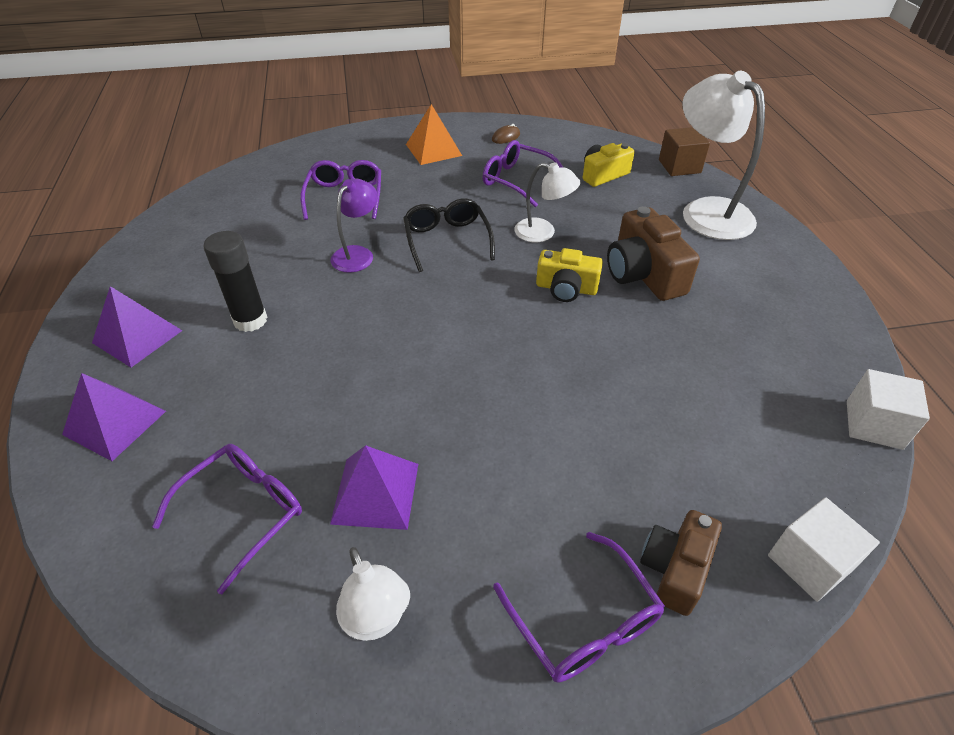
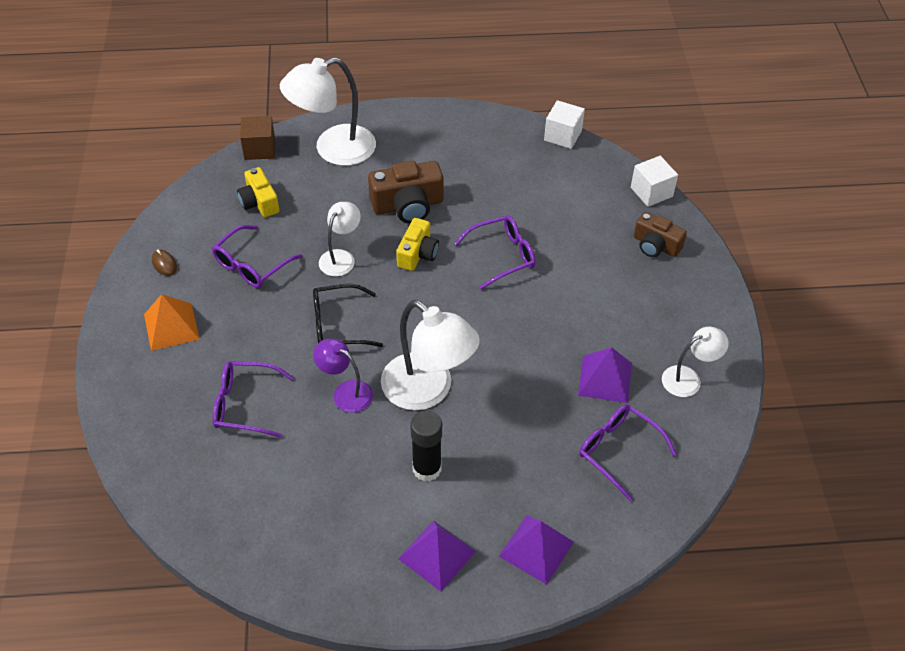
camera: 85 degrees left, 5 degrees up
purple glasses [493,532,665,682] -> purple glasses moved to [454,215,536,289]
none -> white lamp [381,300,480,410]

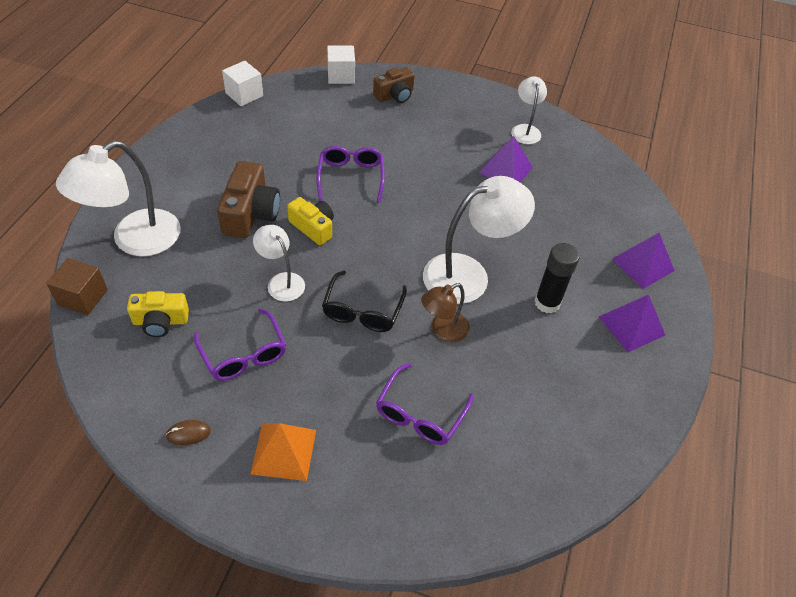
camera: 70 degrees left, 0 degrees up
white lamp [280,57,376,166] -> white lamp turned 45 degrees clockwise [56,141,181,256]
purple lamp [313,339,373,413] -> brown lamp [421,283,470,342]
purple glasses [579,404,677,501] -> none

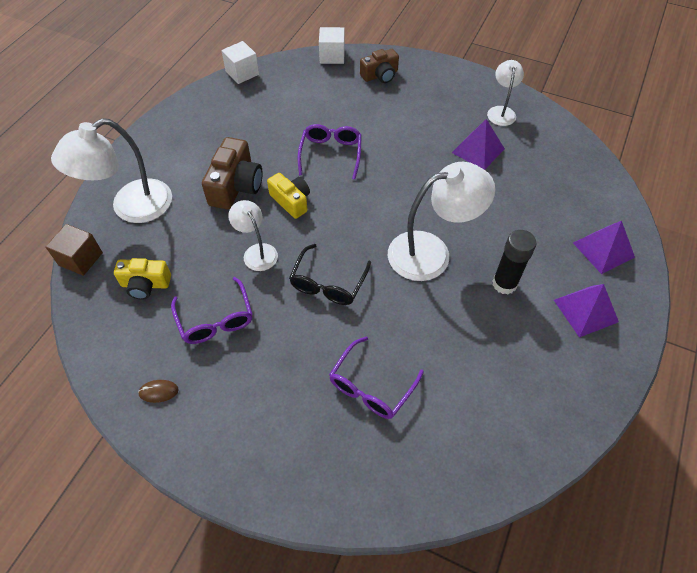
camera: 10 degrees right, 5 degrees up
orange pyramid [250,423,316,481] -> none
brown lamp [421,283,470,342] -> none

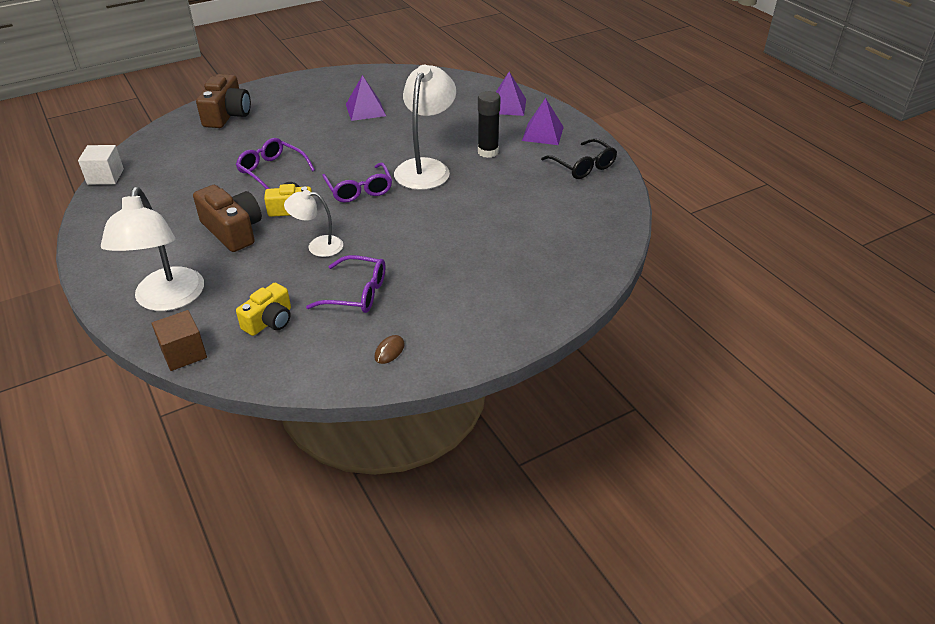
camera: 55 degrees left, 15 degrees down
black glasses [289,244,371,305] -> black glasses moved to [541,138,617,179]
white cube [319,27,345,64] -> none
purple glasses [329,336,424,419] -> purple glasses moved to [322,162,392,203]
brown camera [360,49,399,83] -> brown camera [196,74,251,128], size x1.51
white lamp [487,60,524,126] -> none

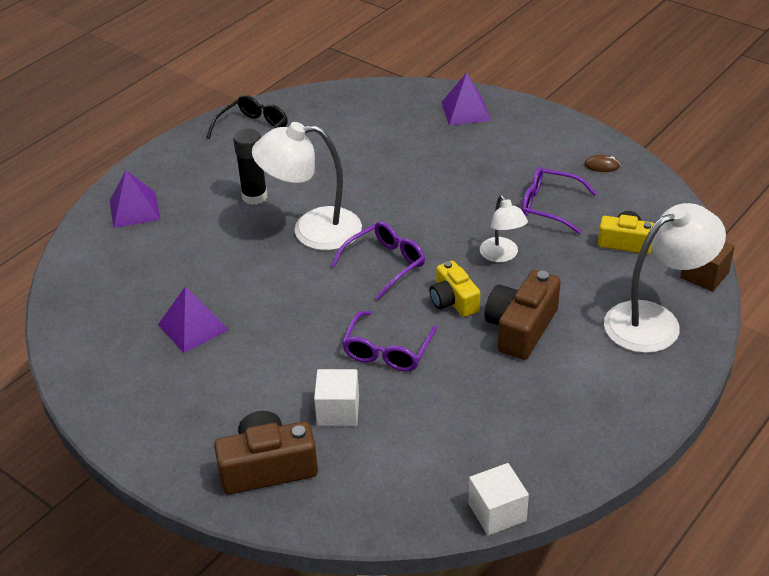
camera: 110 degrees left, 0 degrees up
purple glasses [306,255,386,313] -> purple glasses turned 60 degrees counterclockwise [521,167,597,234]
purple pyramid [522,98,564,145] -> purple pyramid moved to [441,73,491,126]
none -> white cube [314,369,359,426]

